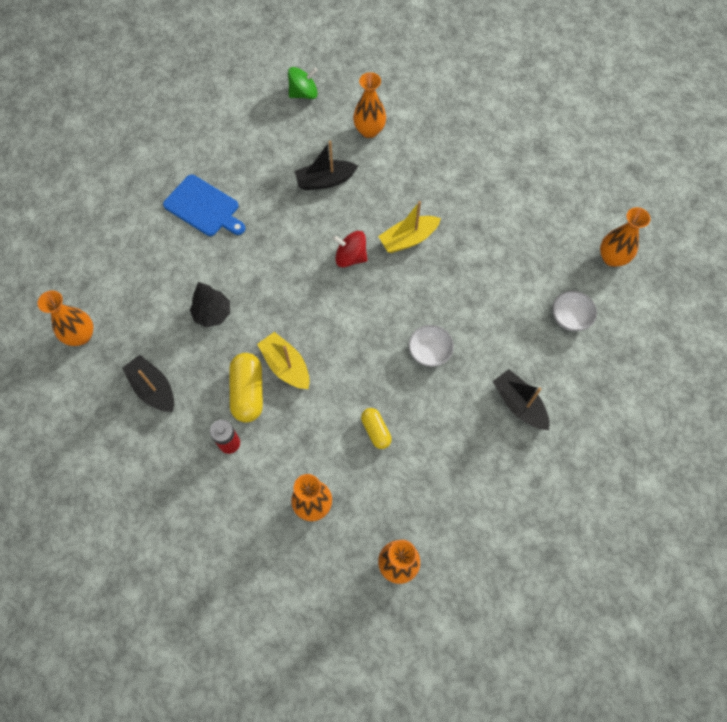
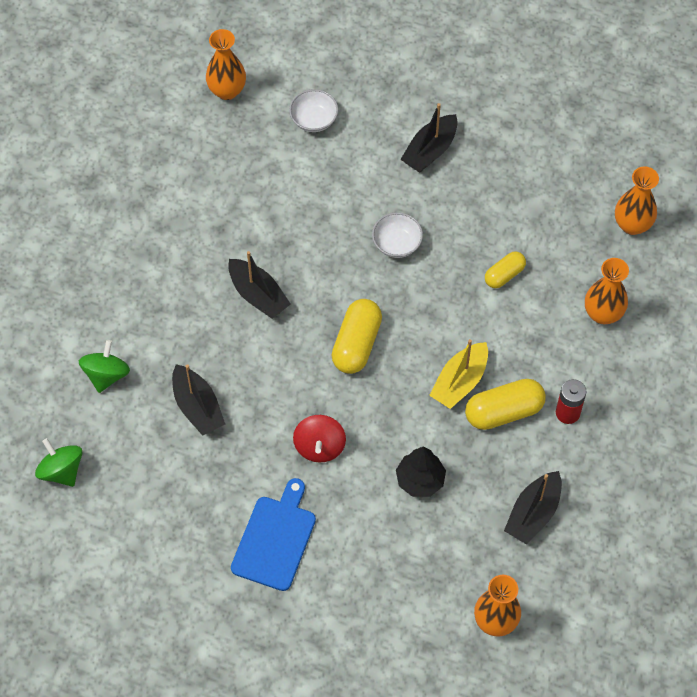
camera: 105 degrees left, 5 degrees down
red spinning top [333,231,367,267] -> red spinning top moved to [293,415,346,462]
orange vase [353,72,386,138] -> green spinning top [79,340,130,393]
yellow boat [378,201,441,253] -> black boat [228,251,291,319]
none -> yellow capsule [332,299,382,374]

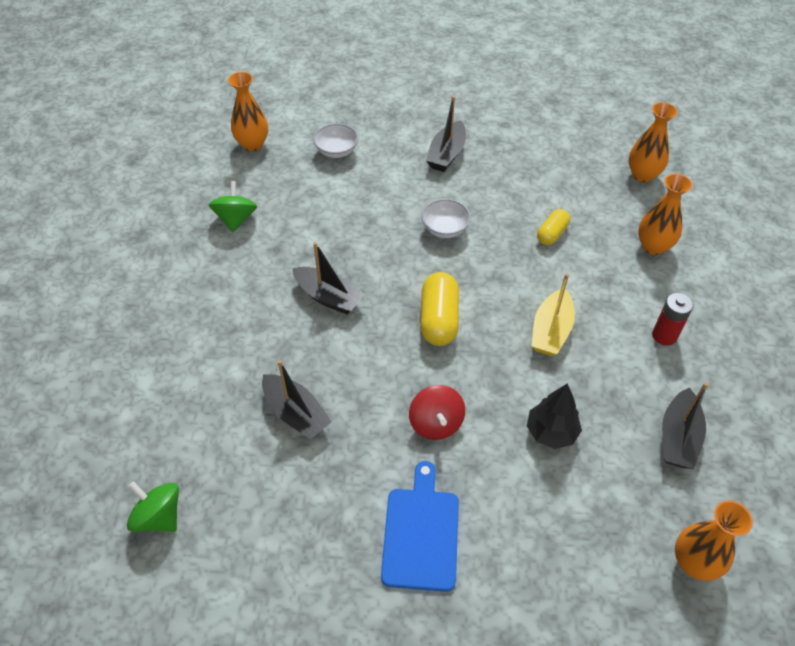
camera: 15 degrees left, 10 degrees down
green spinning top [79,340,130,393] -> green spinning top moved to [209,181,257,232]
yellow capsule [465,379,546,430] -> none

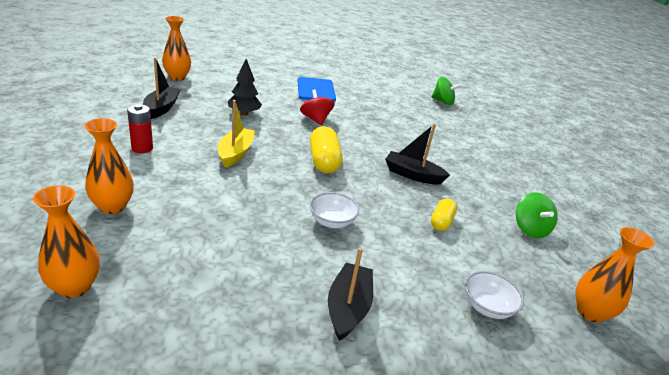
camera: 165 degrees right, 20 degrees down
black boat [262,360,332,439] -> none
yellow capsule [537,209,570,245] -> yellow capsule moved to [431,198,457,231]

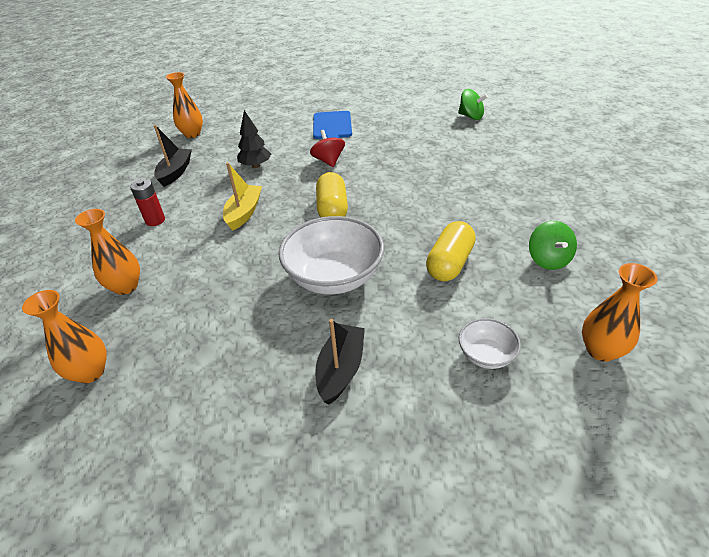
camera: 10 degrees right, 10 degrees up
white bowl [310,192,359,228] -> white bowl [279,216,384,294], size x2.03
black boat [385,124,450,184] -> none
yellow capsule [431,198,457,231] -> yellow capsule [426,221,476,281], size x1.65

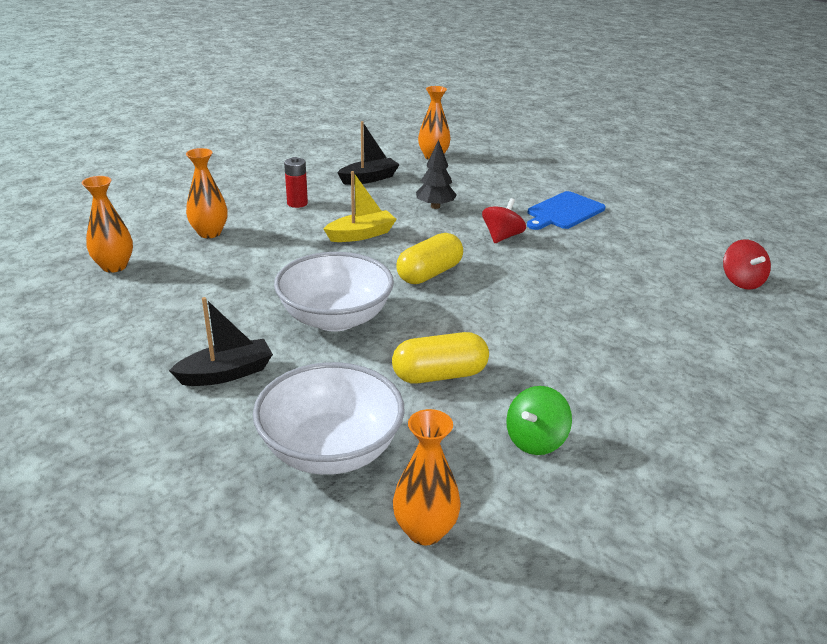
camera: 45 degrees right, 10 degrees down
green spinning top [458,89,488,120] -> red spinning top [723,239,771,289]
white bowl [459,318,521,369] -> white bowl [253,362,405,475], size x2.03

